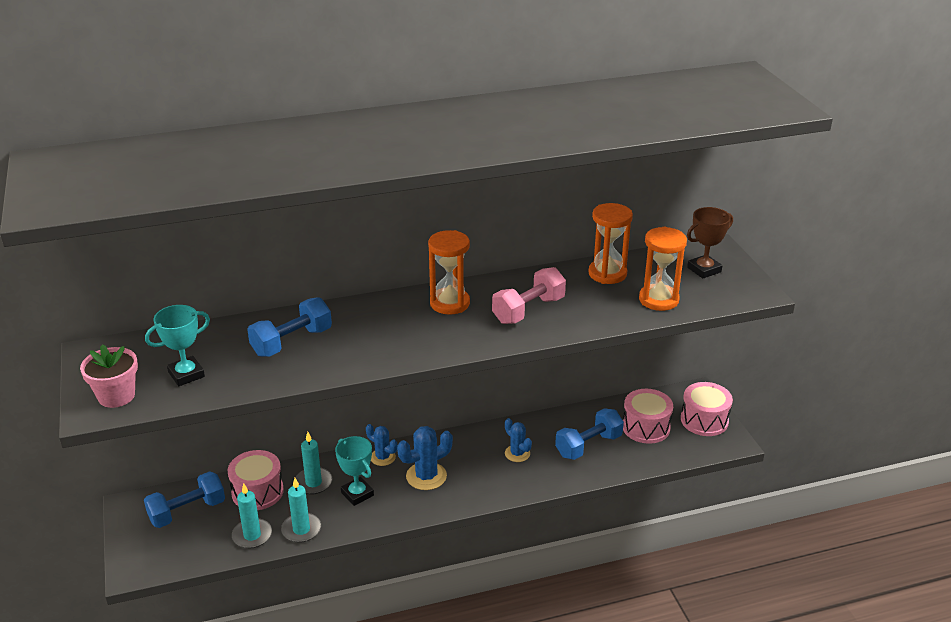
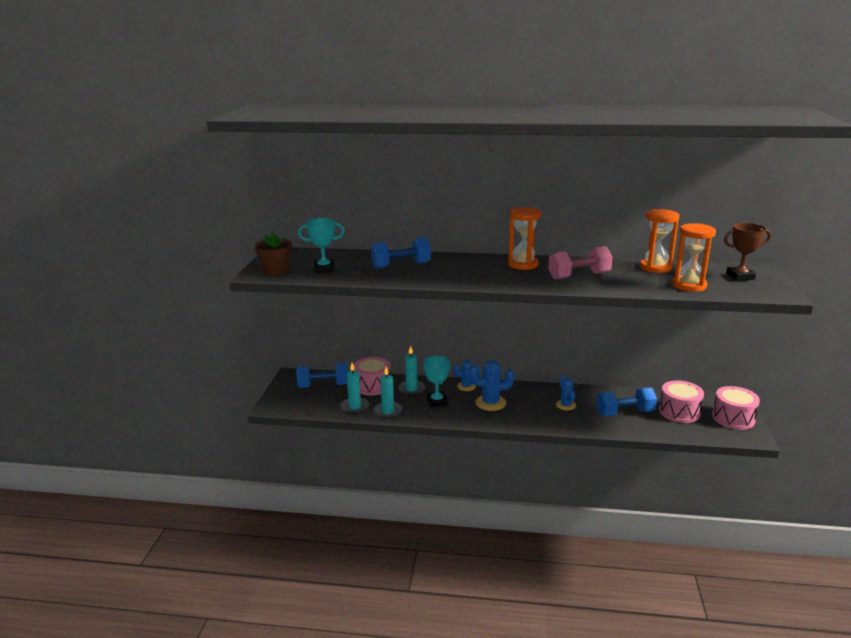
camera: 25 degrees right, 10 degrees down
pink flower pot [80,344,138,408] -> brown flower pot [255,231,292,275]
blue cactus [366,424,398,466] -> blue cactus turned 75 degrees counterclockwise [453,360,480,391]

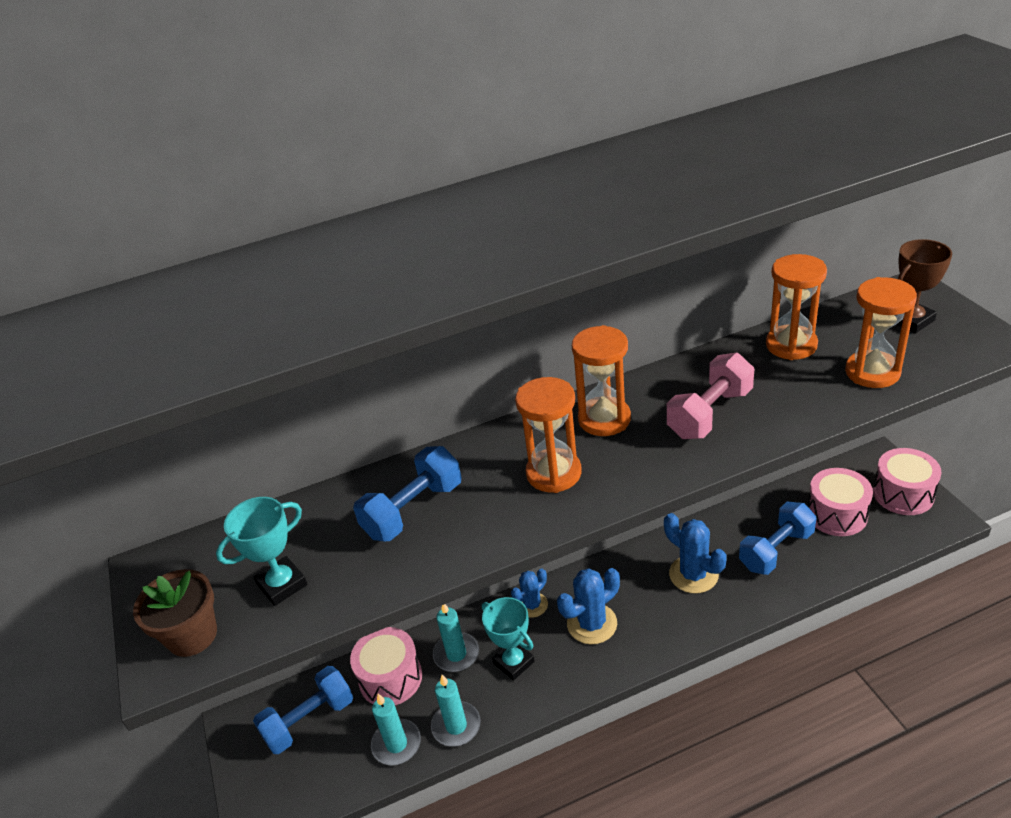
camera: 25 degrees left, 15 degrees up
blue cactus [556,375,576,411] -> blue cactus [664,513,727,593], size x1.56
none -> orange hourglass [515,377,582,493]

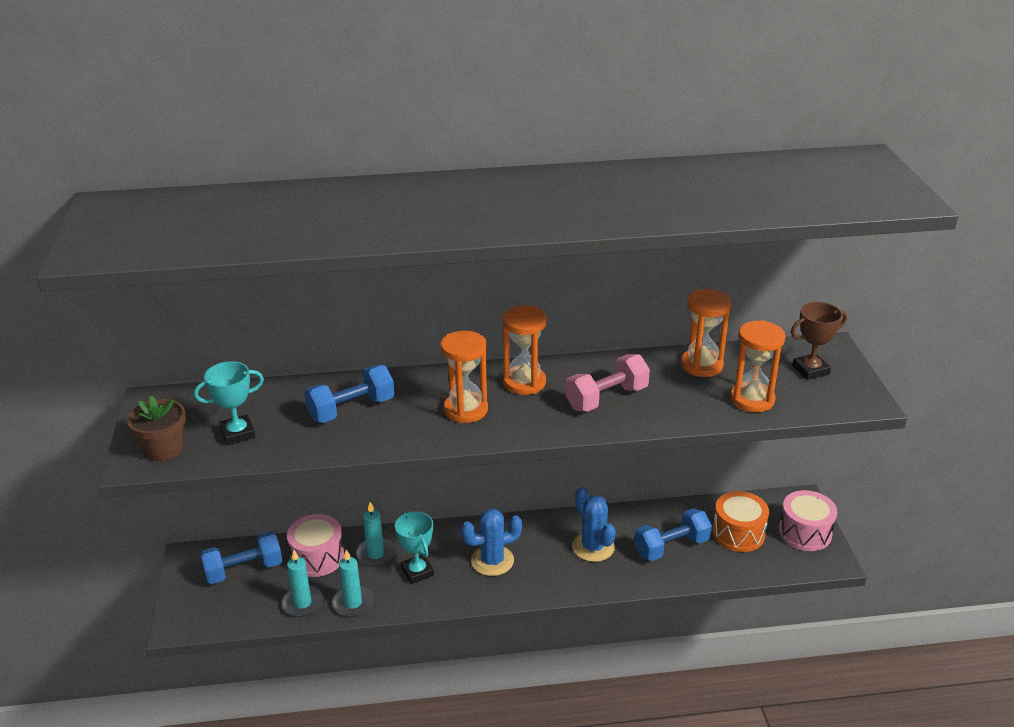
camera: 10 degrees right, 5 degrees down
blue cactus [511,569,548,618] -> none
pink drum [807,468,873,536] -> orange drum [712,491,769,552]

